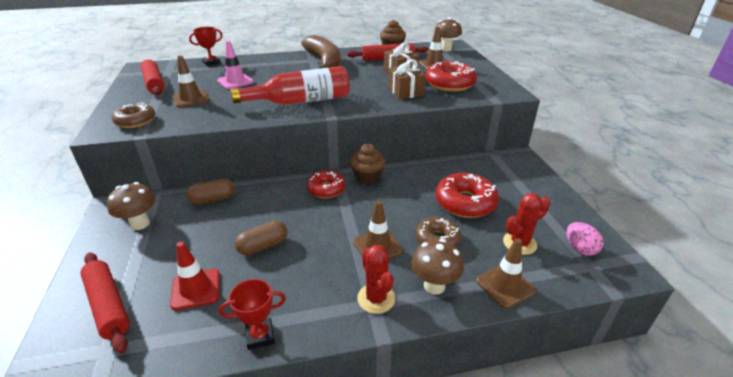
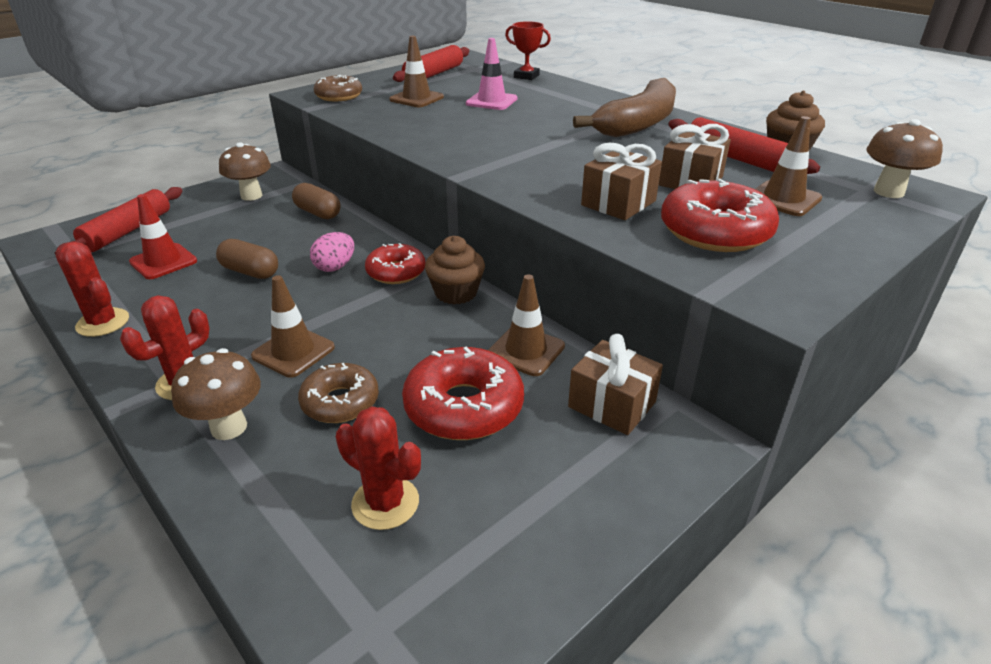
camera: 60 degrees right, 0 degrees up
red trophy [219,279,286,350] -> red cactus [56,242,129,337]
red bottle [231,66,350,105] -> none
brown traffic cone [476,238,536,309] -> brown traffic cone moved to [488,274,565,376]
pink egg [567,222,604,256] -> pink egg moved to [310,232,354,272]
none -> brown gift [568,334,663,435]

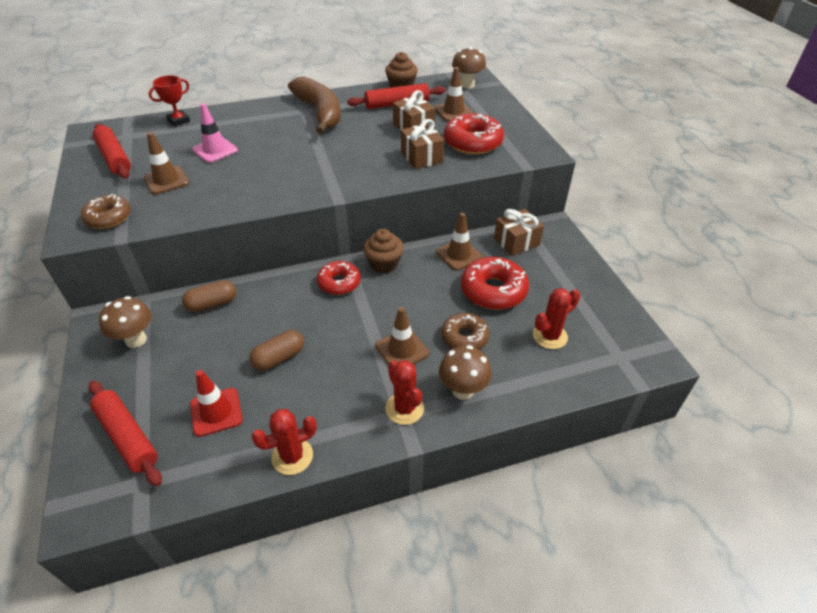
camera: 65 degrees left, 10 degrees up
pink egg [310,232,354,272] -> none

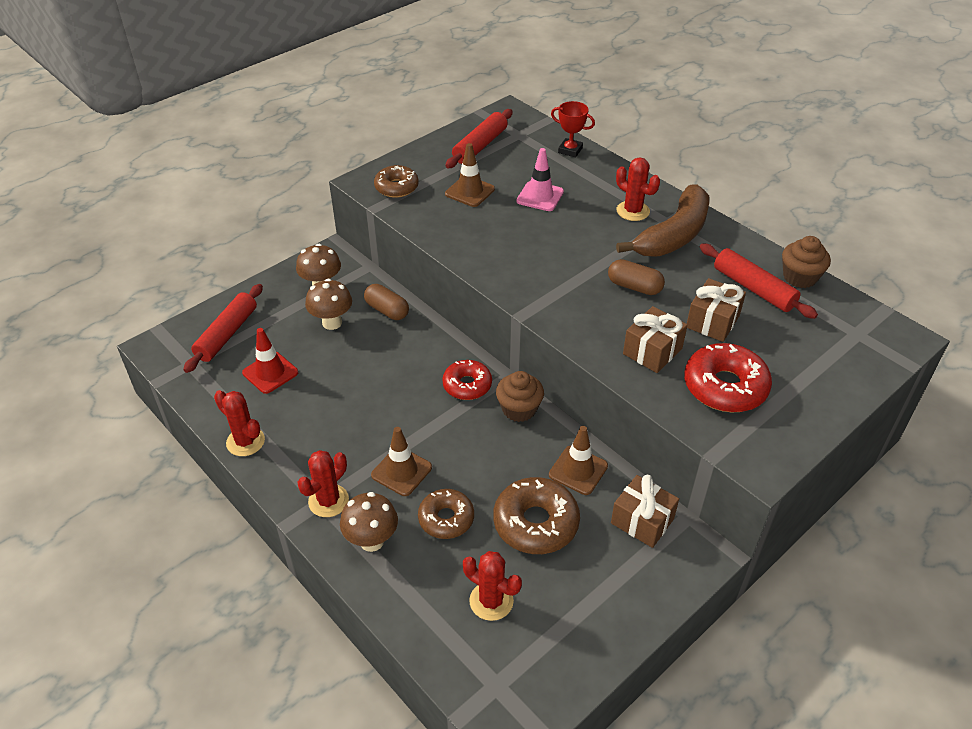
camera: 65 degrees right, 0 degrees up
brown capsule [249,330,304,371] -> brown capsule moved to [608,259,665,295]
brown traffic cone [435,67,473,122] -> none
brown mushroom [452,46,486,89] -> brown mushroom moved to [305,279,352,330]
red donut [461,257,529,310] -> brown donut [493,477,580,554]
none -> red cactus [616,157,660,221]

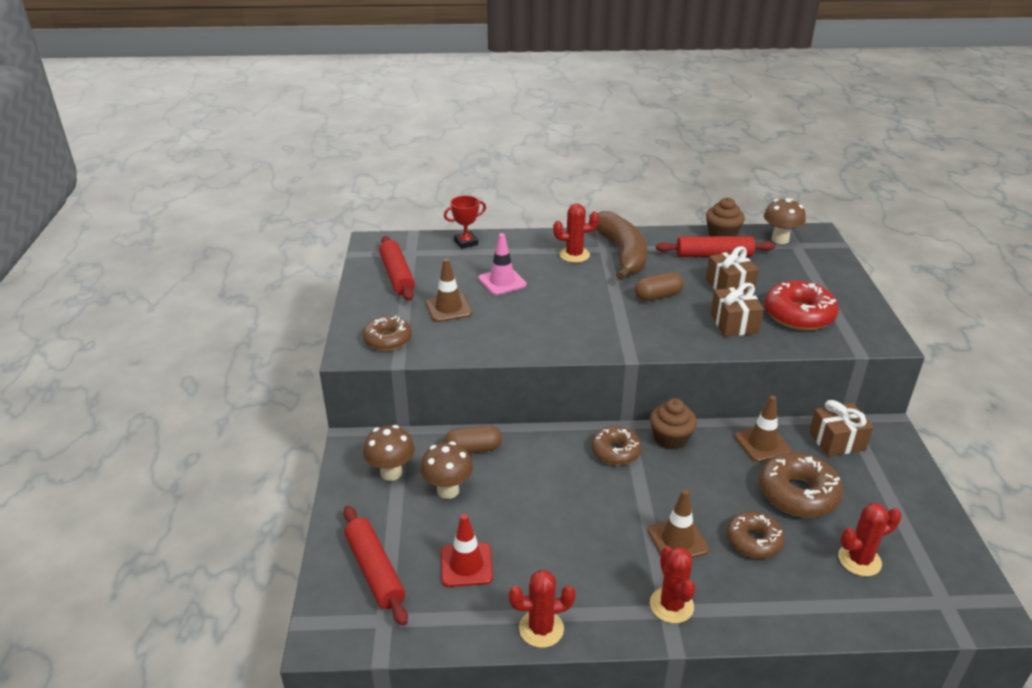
camera: 50 degrees left, 10 degrees down
brown mushroom [340,492,398,552] -> brown mushroom moved to [764,198,806,244]
red donut [442,360,492,400] -> brown donut [591,426,642,465]

